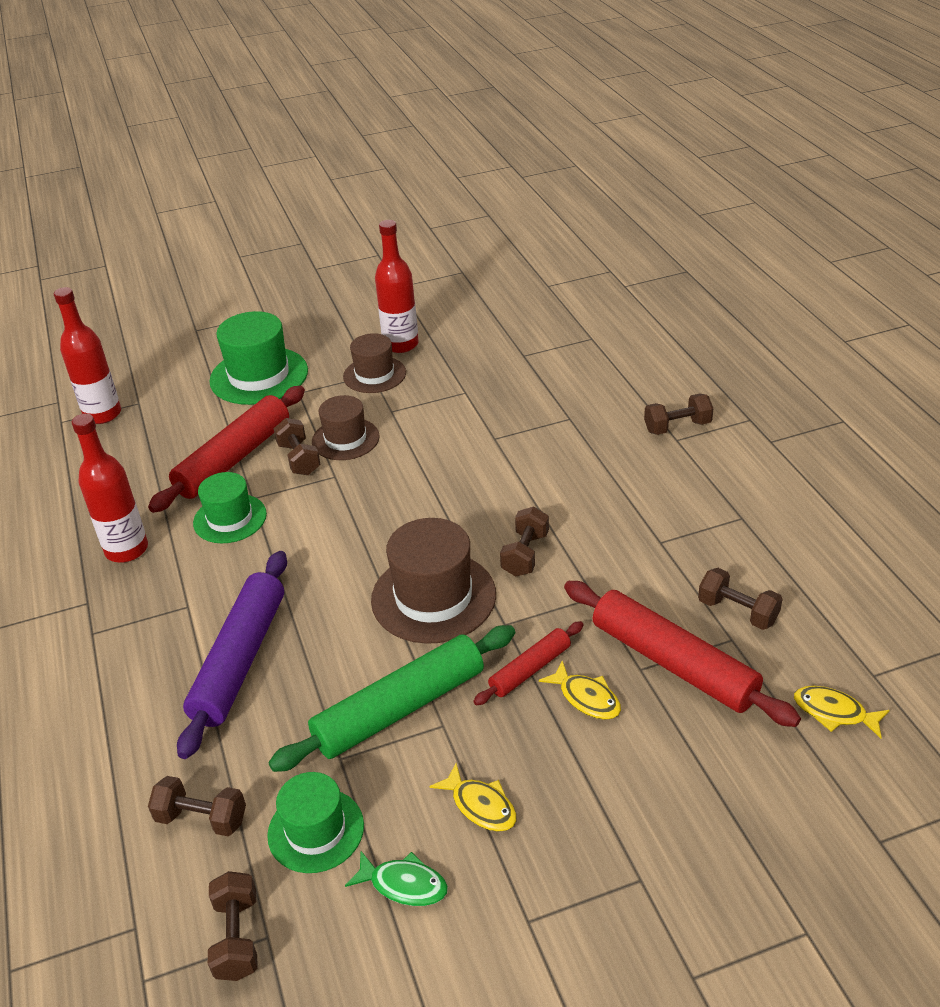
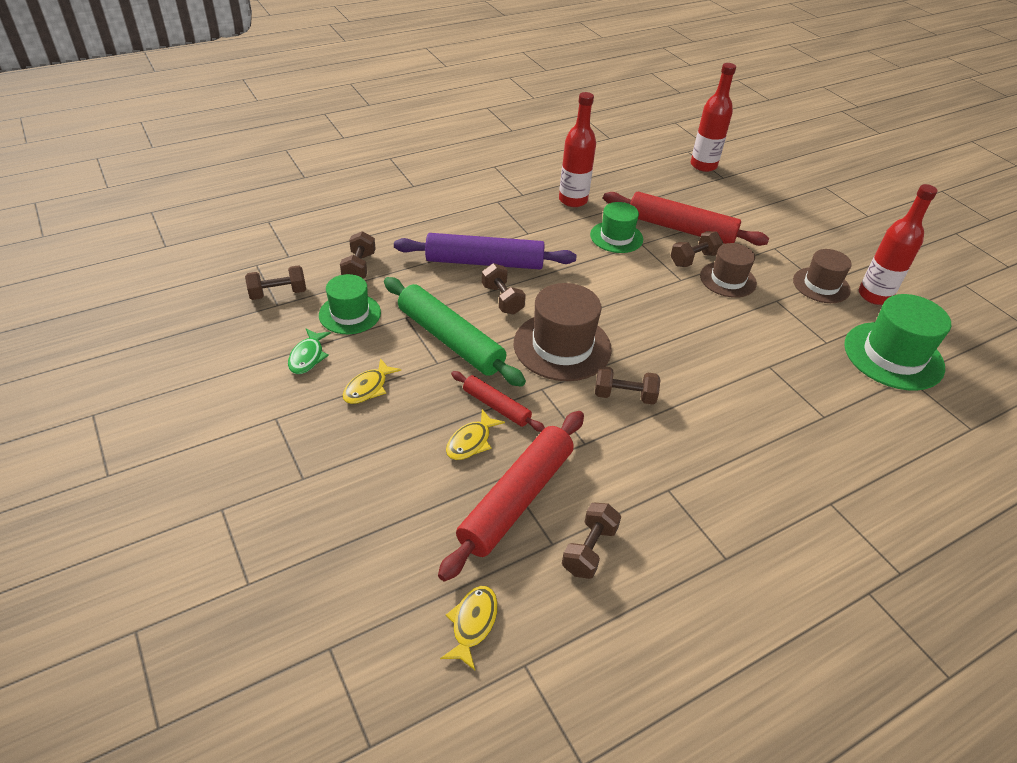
camera: 75 degrees right, 5 degrees up
green hat [209,311,308,405] -> green hat moved to [844,294,951,391]
brown dumbbell [644,394,713,435] -> brown dumbbell moved to [482,263,526,315]

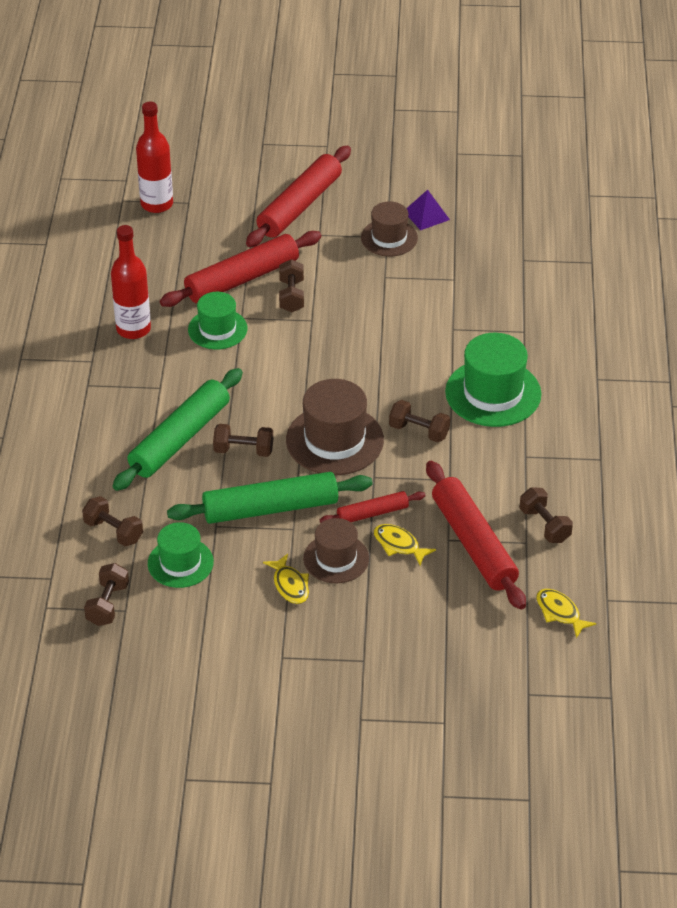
camera: 55 degrees left, 0 degrees up
green fish [288,328,331,374] -> none
purple rolling pin [394,233,577,269] -> green rolling pin [113,368,243,491]
yellow fish [446,409,505,460] -> yellow fish turned 150 degrees clockwise [374,524,436,566]
brown dumbbell [595,366,660,405] -> brown dumbbell turned 75 degrees clockwise [389,400,450,442]
brown hat [700,243,757,298] -> brown hat moved to [303,518,369,583]
green hat [844,294,951,391] -> green hat moved to [445,333,542,427]
red bottle [859,184,938,305] -> purple pyramid [406,190,450,230]
none -> red rolling pin [246,146,351,247]

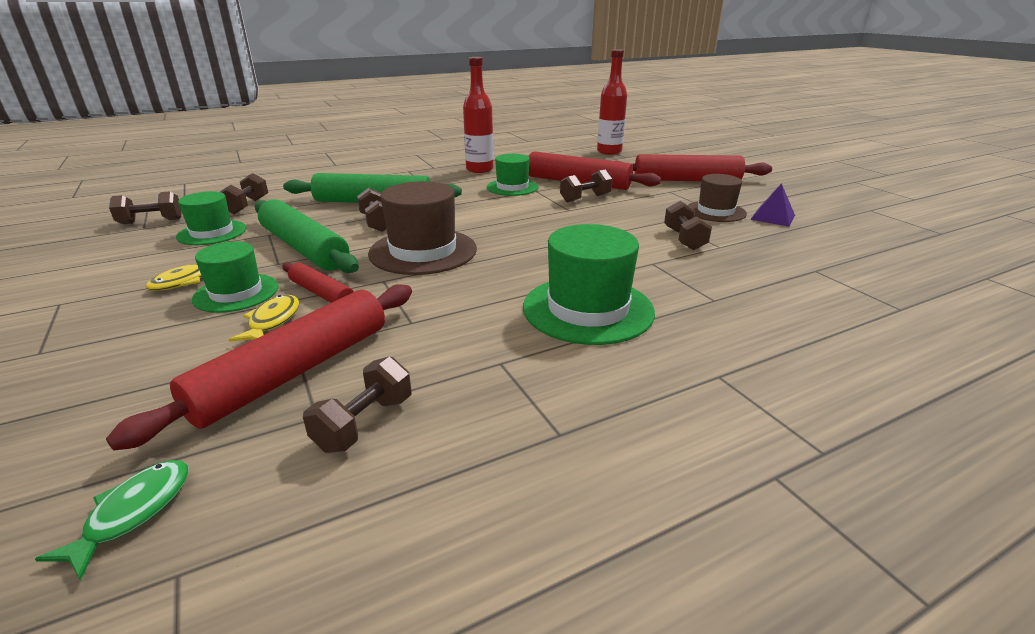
camera: 60 degrees right, 15 degrees down
brown hat [303,518,369,583] -> green hat [192,241,279,313]
brown dumbbell [389,400,450,442] -> brown dumbbell moved to [664,201,712,250]
yellow fish [536,589,596,638] -> green fish [35,460,188,581]

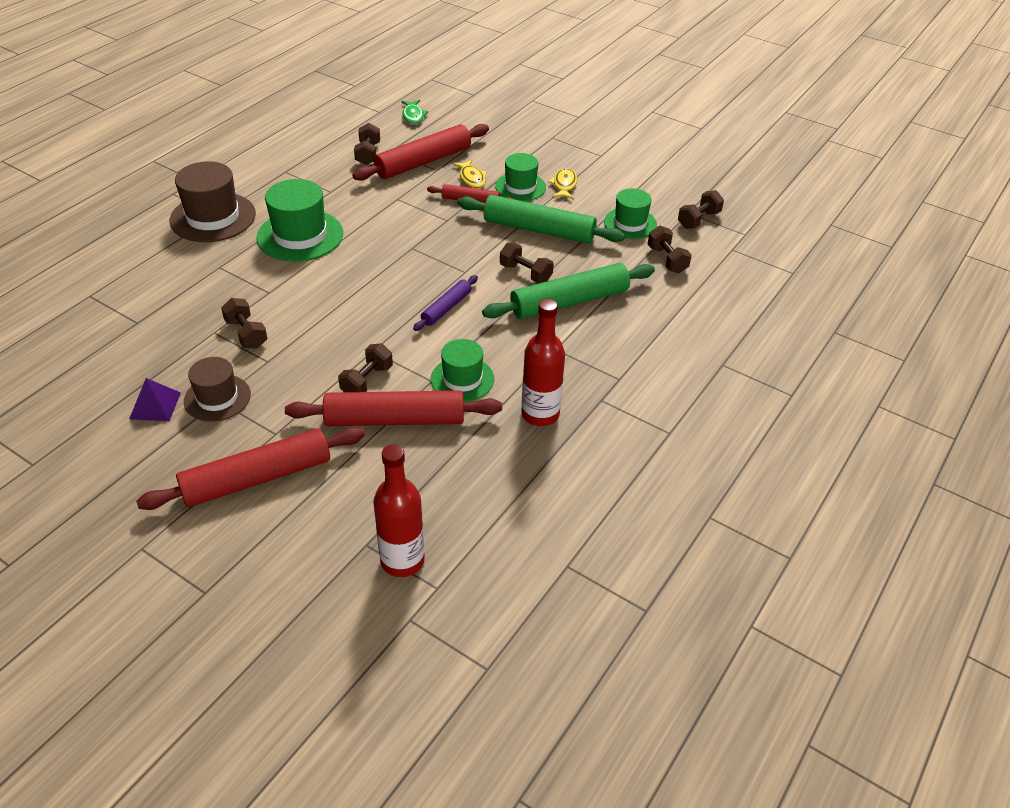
camera: 150 degrees right, 15 degrees up
red rolling pin [106,284,412,450] -> red rolling pin turned 45 degrees clockwise [352,124,489,181]
brown hat [368,181,477,275] -> brown hat moved to [170,161,256,242]
none -> purple rolling pin [413,275,478,331]

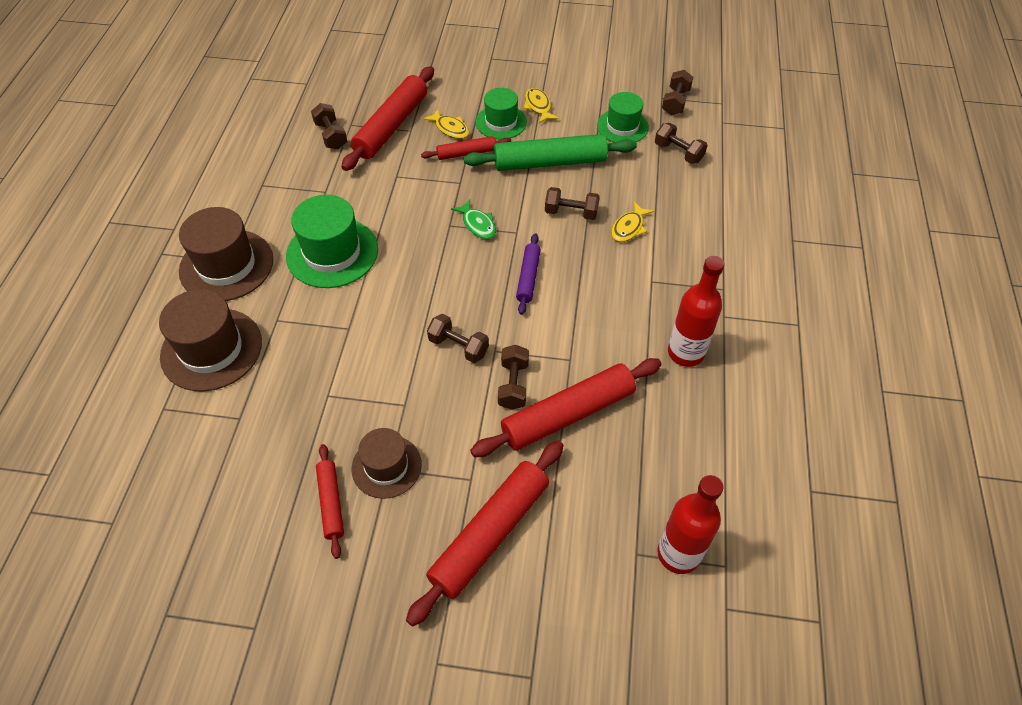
camera: 25 degrees left, 10 degrees up
purple pyramid [129,378,181,421] -> red rolling pin [316,444,344,559]
brown dumbbell [221,298,268,349] -> brown dumbbell moved to [427,314,489,363]
green fish [401,100,428,124] -> green fish moved to [451,200,496,239]
green hat [431,339,494,402] -> none
green rolling pin [482,263,655,319] -> yellow fish [611,202,654,242]
none -> brown hat [159,289,262,391]

